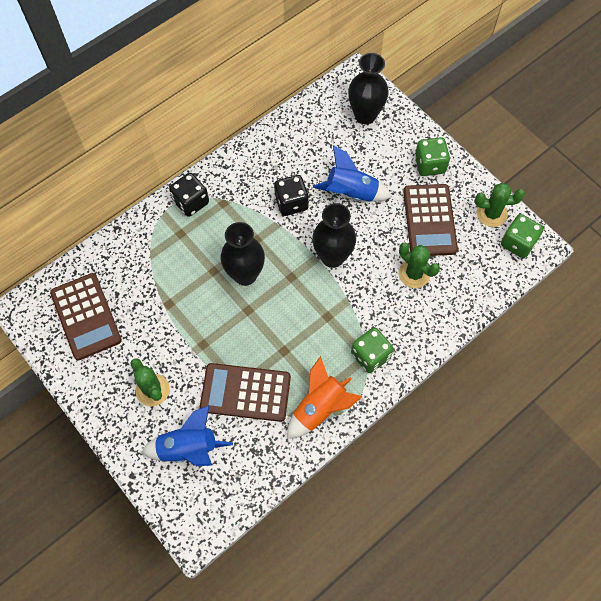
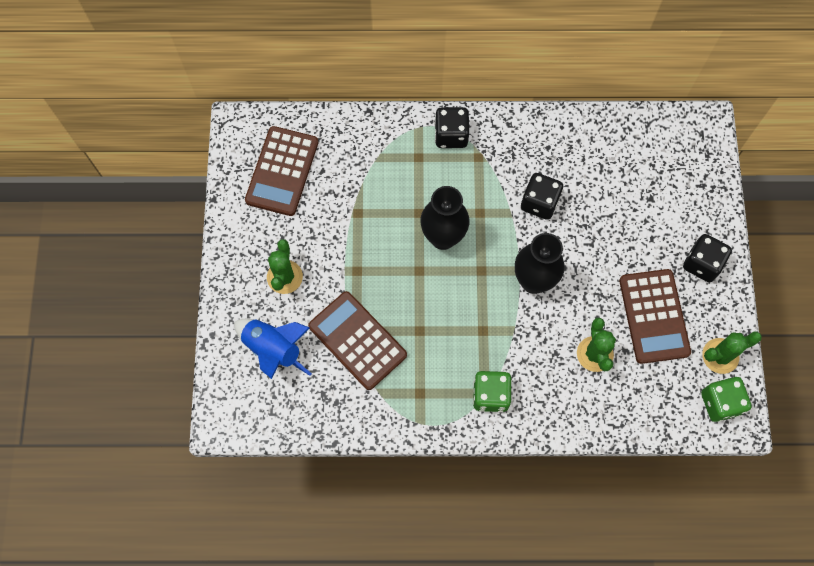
camera: 40 degrees right, 5 degrees up
orange rocket [287,356,362,439] -> none
blue rocket [313,145,392,202] -> none
black vase [348,53,389,124] -> none
brown calculator [403,184,458,256] -> brown calculator turned 45 degrees counterclockwise [619,269,691,364]
green dice [415,137,450,176] -> black dice [683,234,732,282]
green cactus [475,183,525,227] -> green cactus turned 60 degrees counterclockwise [702,331,762,374]

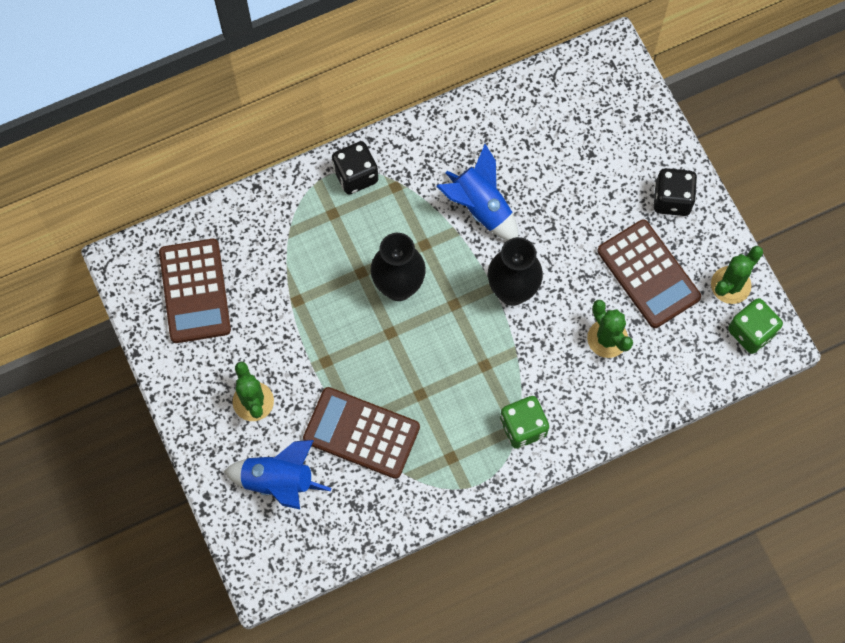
camera: 25 degrees left, 0 degrees up
black dice [521,173,563,220] -> blue rocket [437,144,518,240]

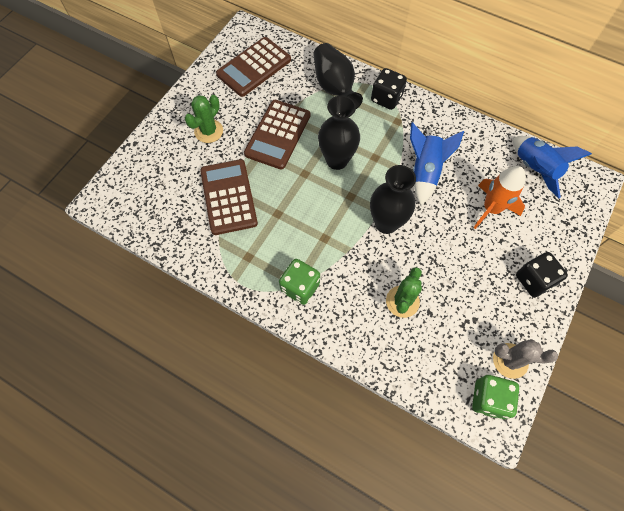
camera: 55 degrees right, 5 degrees down
blue rocket [224,440,331,509] -> blue rocket moved to [513,136,592,198]
brown calculator [597,220,701,328] -> brown calculator moved to [244,100,311,169]
green cactus [711,246,763,304] -> grey cactus [493,339,558,379]
none -> black vase [314,43,363,109]
none -> orange rocket [473,166,526,229]

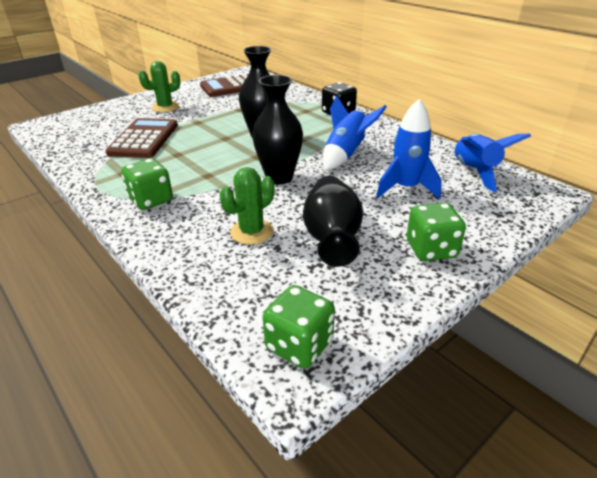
camera: 20 degrees right, 30 degrees down
brown calculator [244,100,311,169] -> none
black vase [314,43,363,109] -> black vase moved to [303,176,363,267]
orange rocket [473,166,526,229] -> blue rocket [376,99,442,199]
grey cactus [493,339,558,379] -> none
black dice [516,252,568,297] -> green dice [407,203,466,261]

